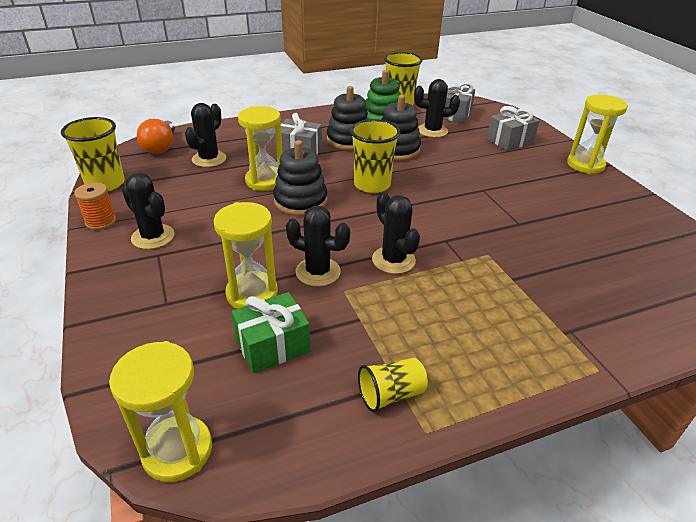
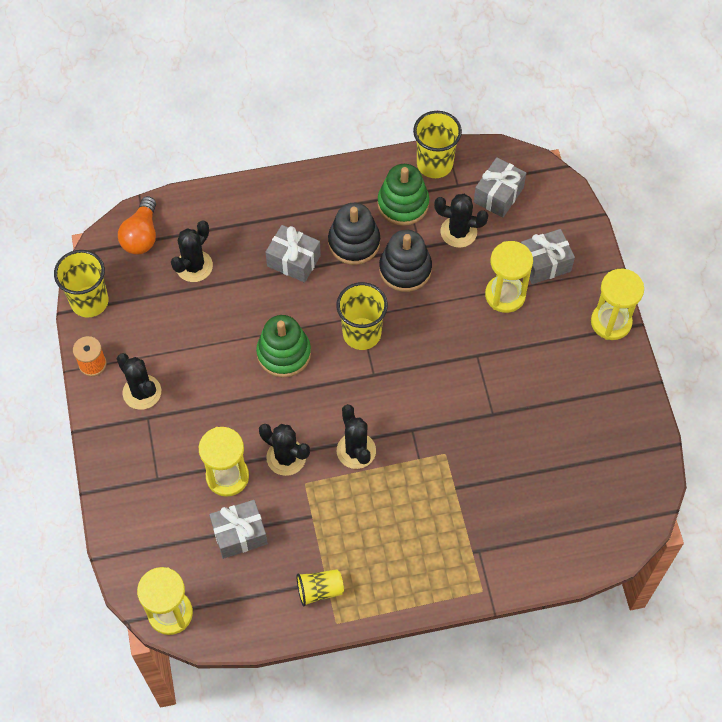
camera: 10 degrees right, 25 degrees up
green gift [231,292,310,374] -> grey gift [209,500,268,559]
yellow hourglass [238,106,283,191] -> yellow hourglass moved to [485,241,533,313]
black stacking toy [273,140,328,216] -> green stacking toy [256,315,311,378]

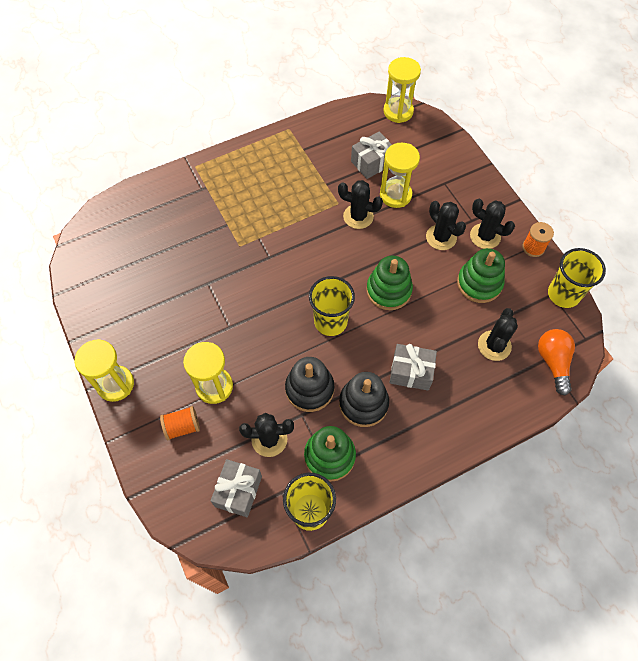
camera: 165 degrees right, 0 degrees up
yellow cup [297,569,344,606] -> none
black cactus [337,404,376,469] -> black cactus moved to [426,201,466,250]
grey gift [521,229,575,284] -> orange spool [160,406,200,440]
none -> green stacking toy [457,248,505,303]

